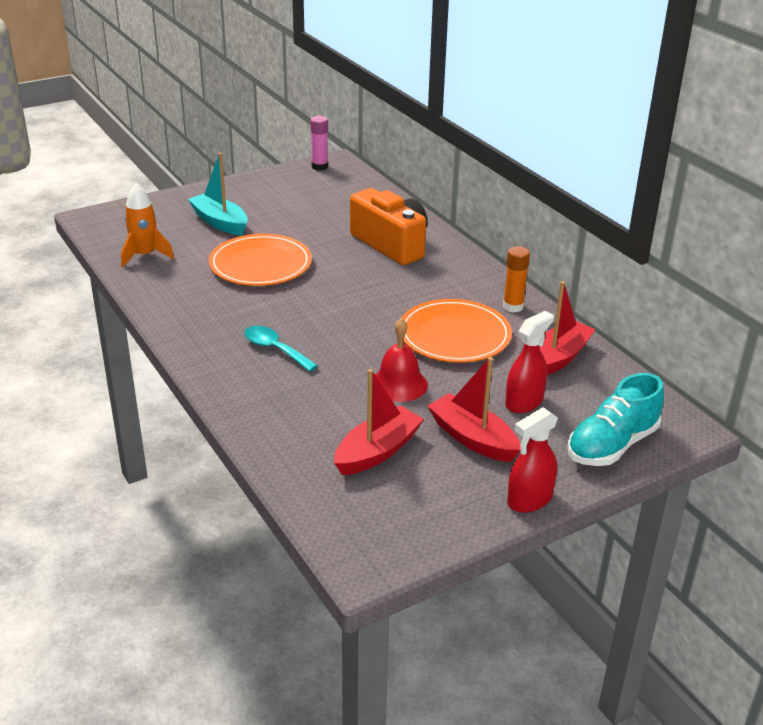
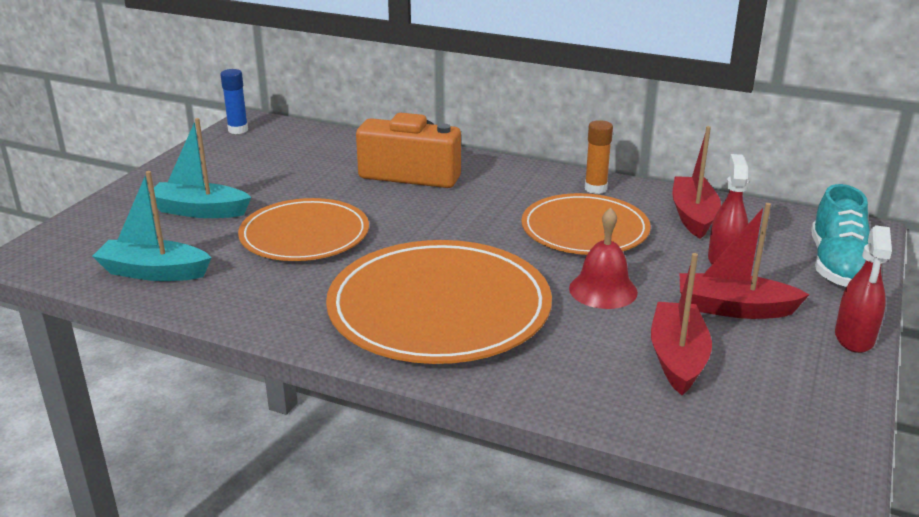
camera: 35 degrees left, 5 degrees down
orange rocket [121,183,174,267] -> turquoise boat [92,171,211,281]
turquoise spoon [244,326,318,372] -> orange plate [326,240,552,364]
pink glue stick [310,116,328,171] -> blue glue stick [220,69,248,134]

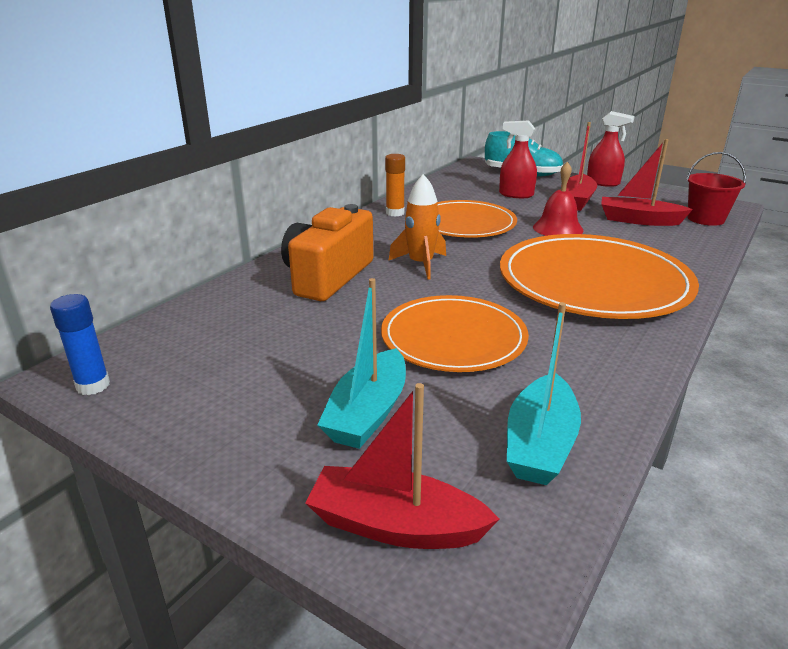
camera: 80 degrees left, 0 degrees up
red boat [672,126,721,239] -> red boat moved to [305,383,499,549]
none -> orange rocket [389,174,446,280]
none -> red bucket [686,152,746,226]

